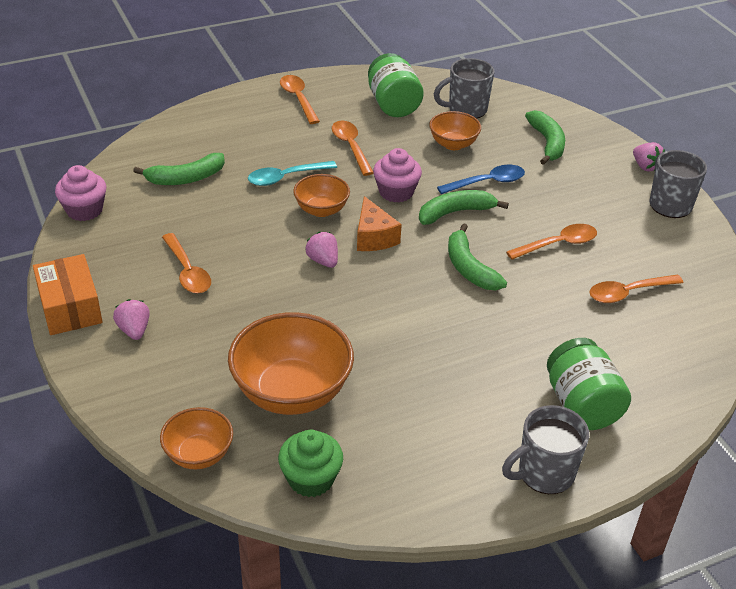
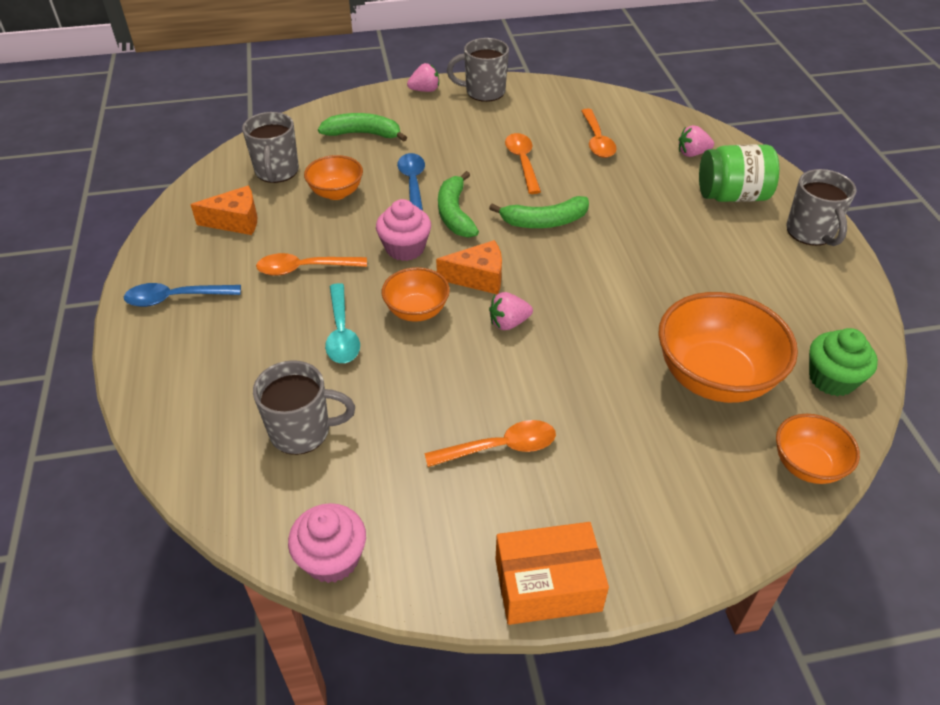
camera: 75 degrees left, 5 degrees up
pink strawberry [113,299,150,340] -> pink strawberry moved to [679,125,714,157]
green banana [133,153,225,185] -> grey mug [253,360,355,455]
orange spoon [280,75,320,124] -> blue spoon [124,283,241,307]
green jar [368,53,424,117] -> orange cheese [190,186,257,235]

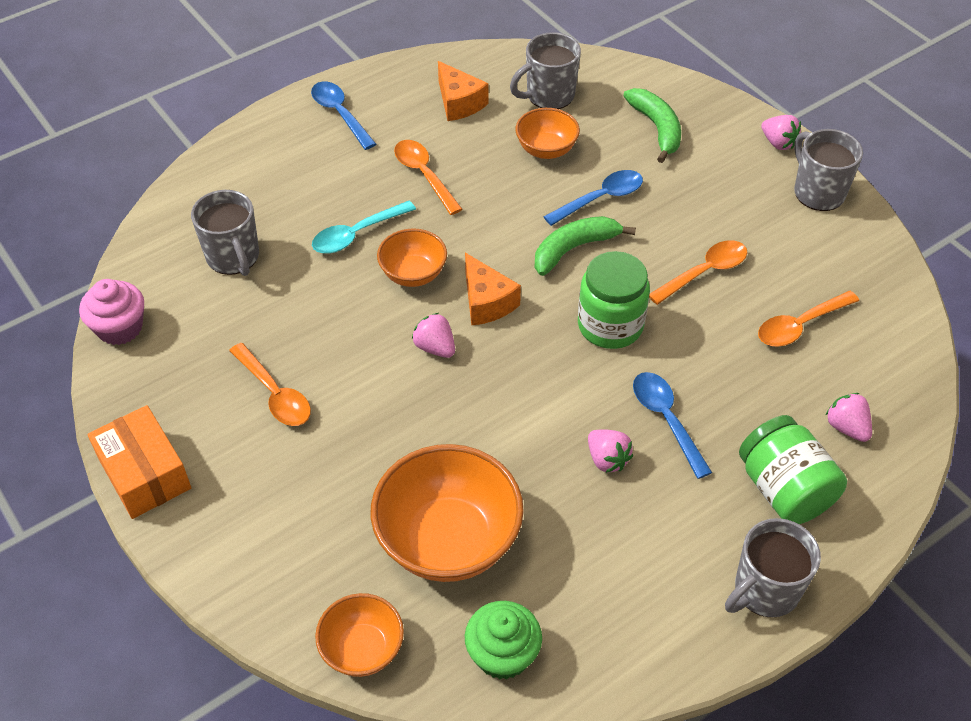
camera: 65 degrees right, 5 degrees up
pink cupcake [376,199,431,261] -> none
green banana [489,196,589,228] -> green jar [578,251,650,349]
none -> pink strawberry [588,429,633,473]
none -> blue spoon [633,372,712,479]

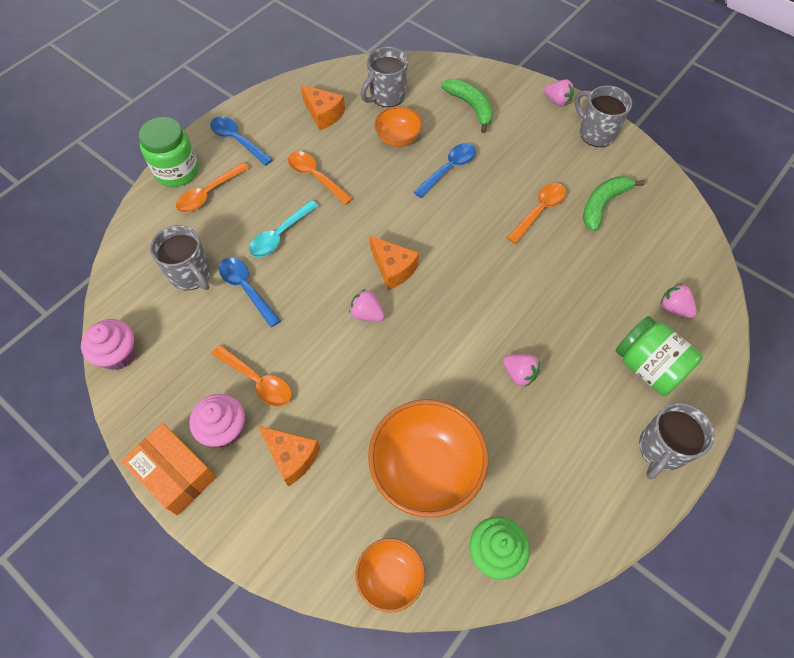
camera: 15 degrees left, 10 degrees up
orange bowl [377,228,447,287] -> none
green banana [534,216,636,276] -> green banana moved to [583,176,645,231]
green jar [578,251,650,349] -> green jar moved to [138,117,199,187]
blue spoon [633,372,712,479] -> blue spoon moved to [219,257,281,327]
orange spoon [758,291,859,347] -> orange spoon moved to [176,162,249,212]
none -> pink cupcake [189,394,245,447]
none -> orange cheese [258,426,320,486]

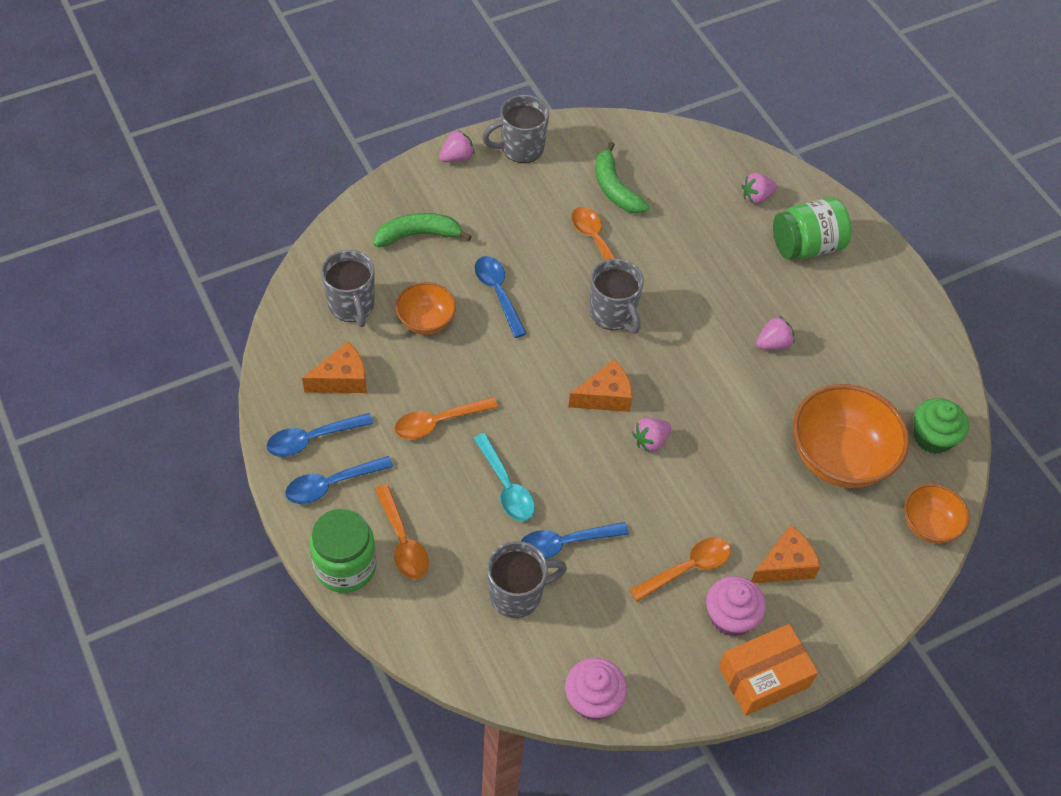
camera: 70 degrees left, 5 degrees down
grey mug [639,403,715,479] -> grey mug moved to [590,258,644,334]
none -> blue spoon [266,413,374,457]

